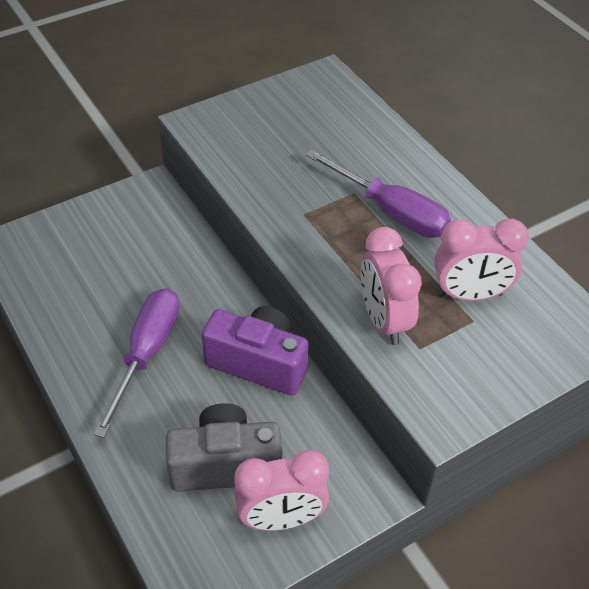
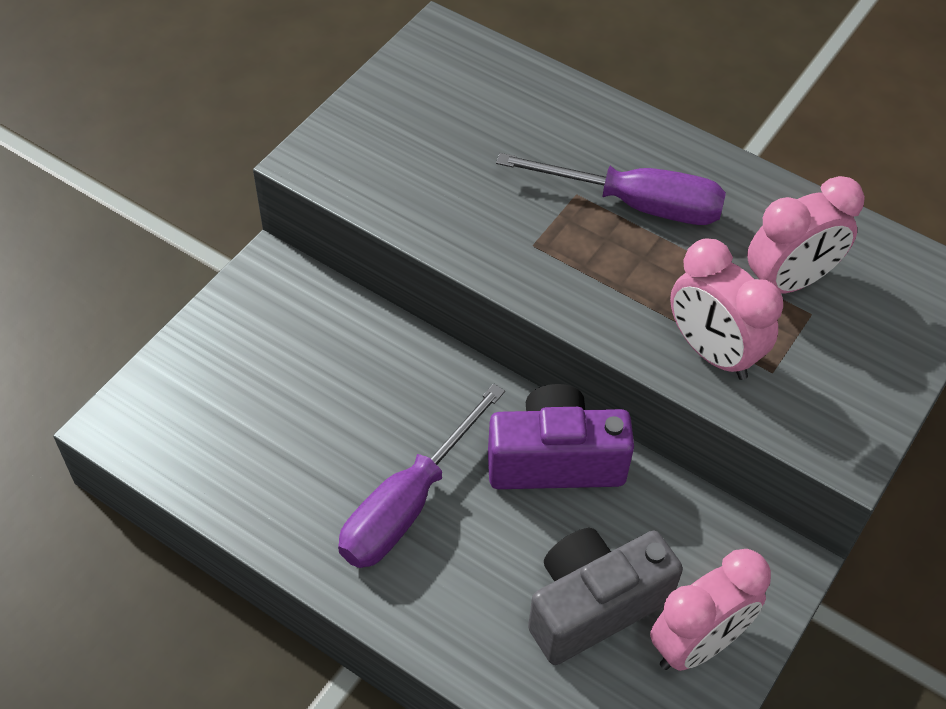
camera: 25 degrees left, 5 degrees up
purple screwdriver [93,288,180,438] -> purple screwdriver turned 135 degrees counterclockwise [338,383,505,568]

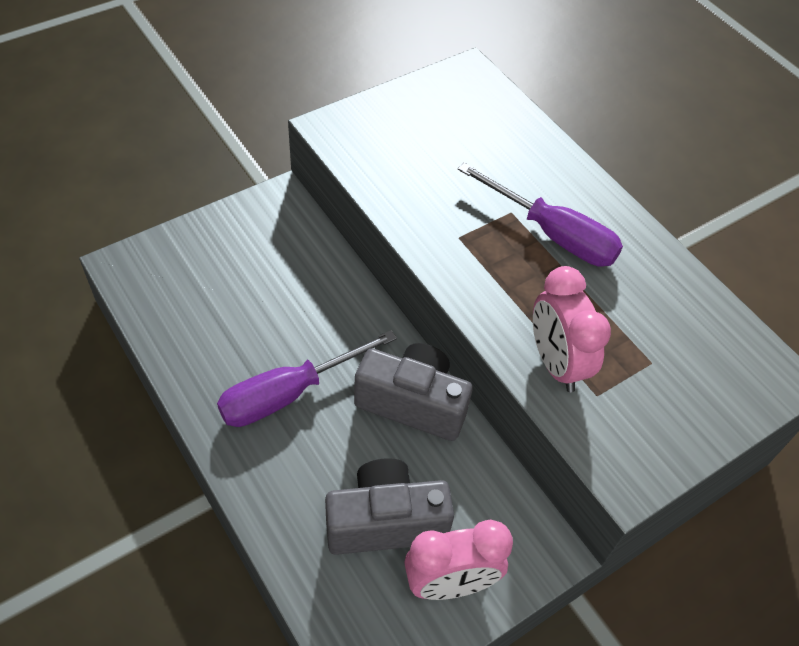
camera: 20 degrees right, 0 degrees up
purple camera [488,384,634,489] -> grey camera [354,343,473,441]
pink clock [747,176,865,294] -> none

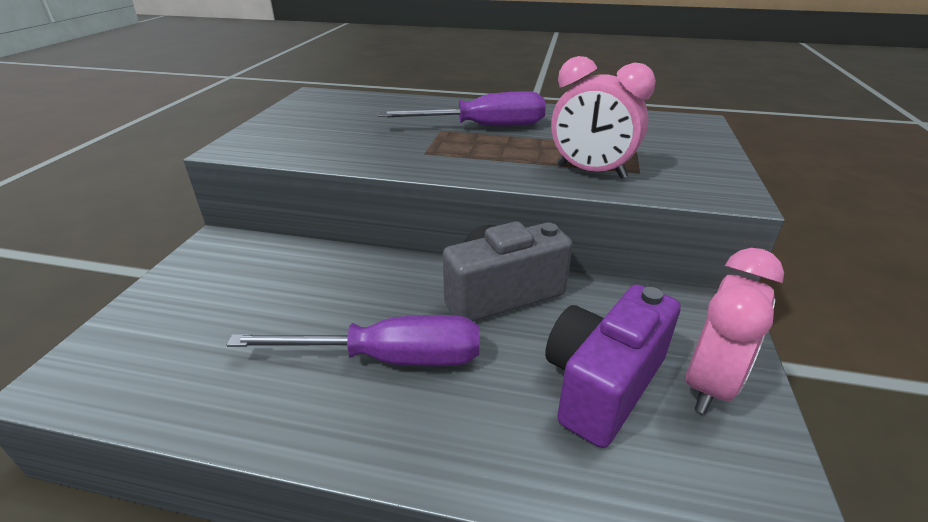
camera: 40 degrees left, 20 degrees down
purple screwdriver [217,330,397,427] -> purple screwdriver turned 105 degrees counterclockwise [227,315,479,366]
grey camera [325,458,454,555] -> purple camera [545,284,681,448]

